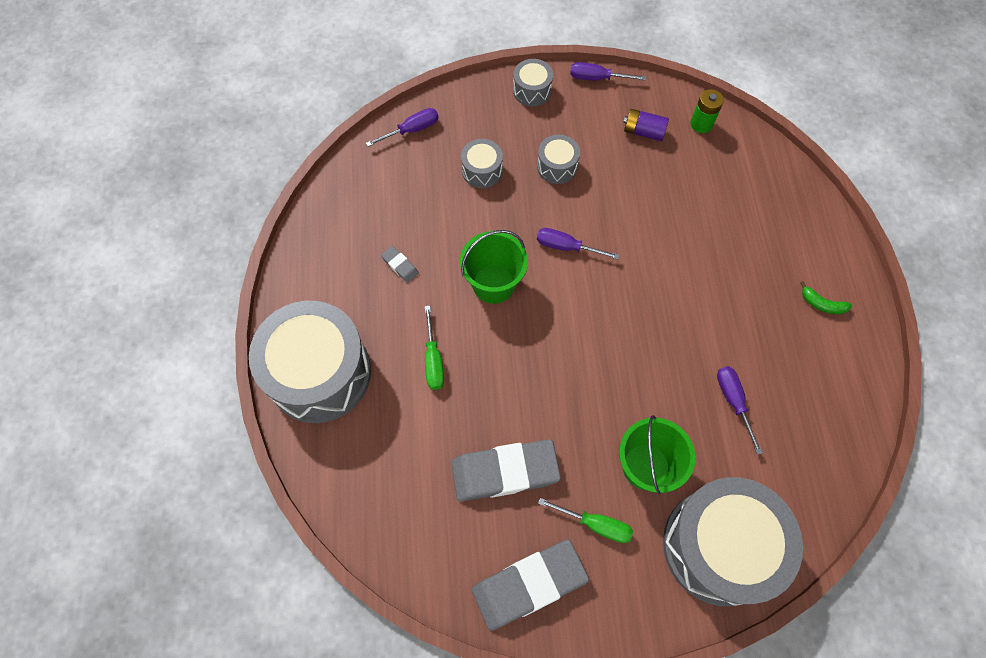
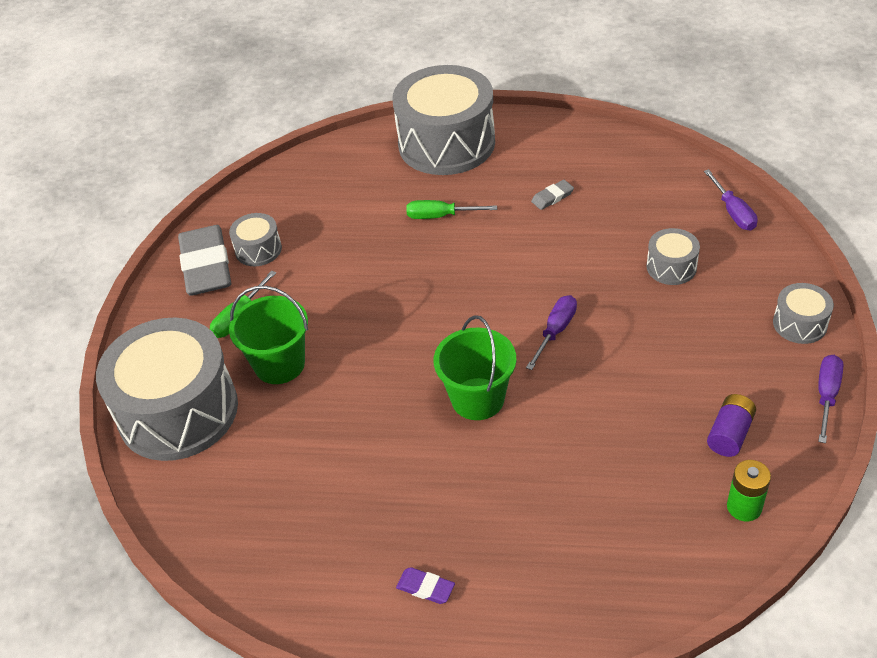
camera: 105 degrees right, 20 degrees down
grey eraser [451,439,561,501] -> none
green bucket [460,230,528,304] -> green bucket moved to [434,315,516,420]
grey drum [537,135,580,184] -> grey drum moved to [229,213,282,266]
purple screwdriver [717,366,763,455] -> none
green banana [800,281,852,314] -> purple eraser [396,567,455,604]

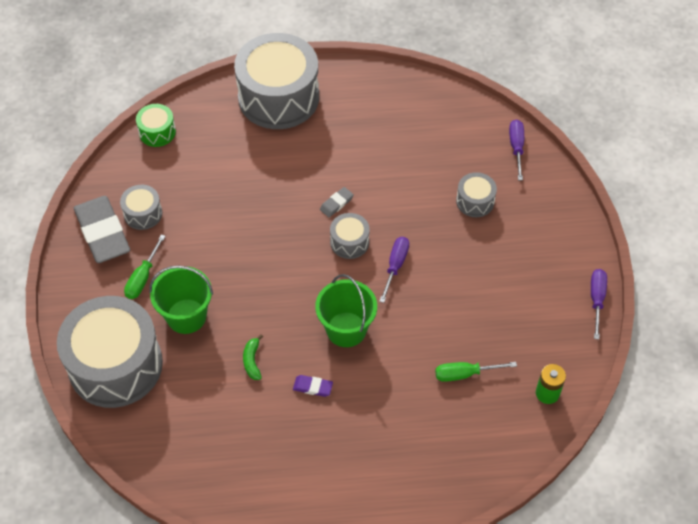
camera: 15 degrees left, 10 degrees up
purple eraser [396,567,455,604] -> purple eraser moved to [293,375,333,397]
green screwdriver [406,200,497,219] -> green screwdriver moved to [435,362,517,382]
grey eraser [531,180,574,210] -> grey eraser moved to [320,187,354,217]
purple screwdriver [704,169,758,231] -> purple screwdriver turned 150 degrees counterclockwise [509,119,524,180]
purple battery [707,394,756,457] -> none
grey drum [773,283,834,344] -> grey drum moved to [330,213,370,259]
none -> green drum [136,104,176,147]
none -> green banana [243,334,263,380]

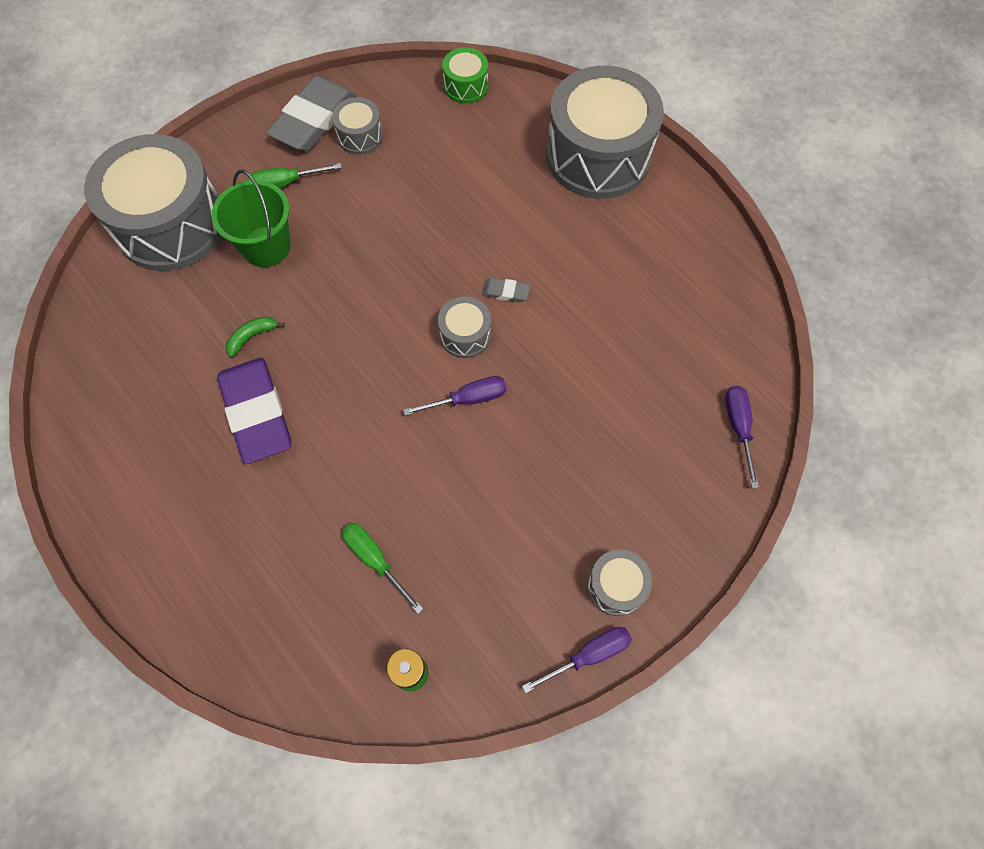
camera: 55 degrees right, 10 degrees up
purple eraser [293,375,333,397] -> purple eraser [217,357,291,464], size x2.36
green bucket [315,274,377,347] -> none
grey drum [456,172,497,217] -> grey drum moved to [587,549,652,616]
purple screwdriver [509,119,524,180] -> purple screwdriver turned 60 degrees counterclockwise [725,385,759,488]

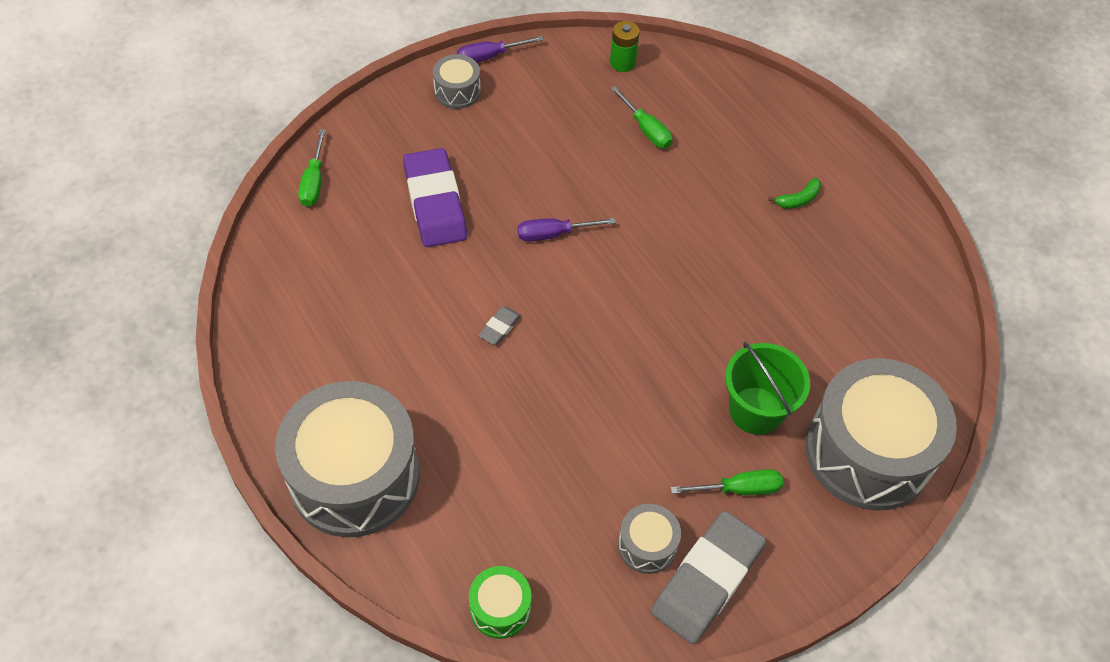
camera: 175 degrees left, 10 degrees down
purple eraser [217,357,291,464] -> purple eraser moved to [403,148,467,247]
green banana [226,316,285,357] -> green banana moved to [768,177,821,209]
grey drum [438,296,491,358] -> none
grey eraser [482,278,530,302] -> grey eraser turned 75 degrees counterclockwise [478,306,521,345]
purple screwdriver [725,385,759,488] -> green screwdriver [298,129,326,207]

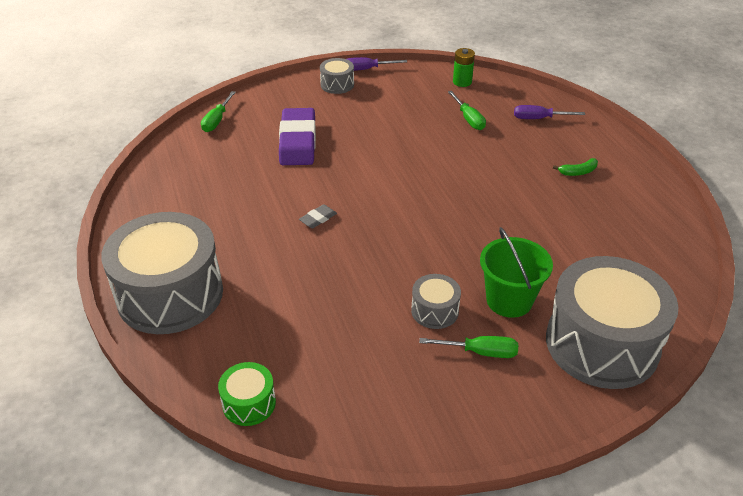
camera: 15 degrees right, 15 degrees down
purple screwdriver [518,218,616,242] -> purple screwdriver moved to [514,105,585,119]
grey drum [618,504,681,574] -> grey drum moved to [411,274,461,329]
grey eraser [651,511,766,644] -> none

